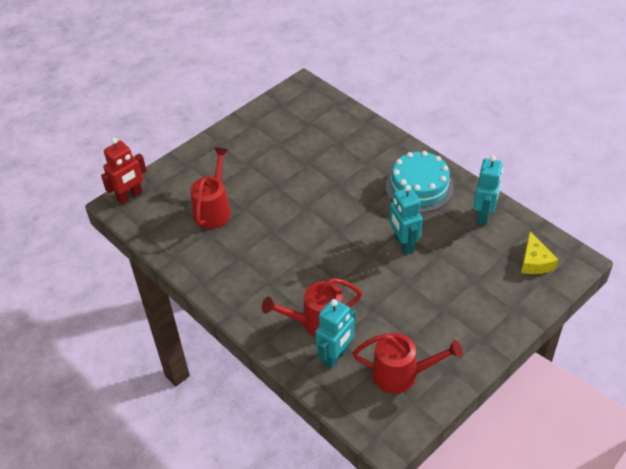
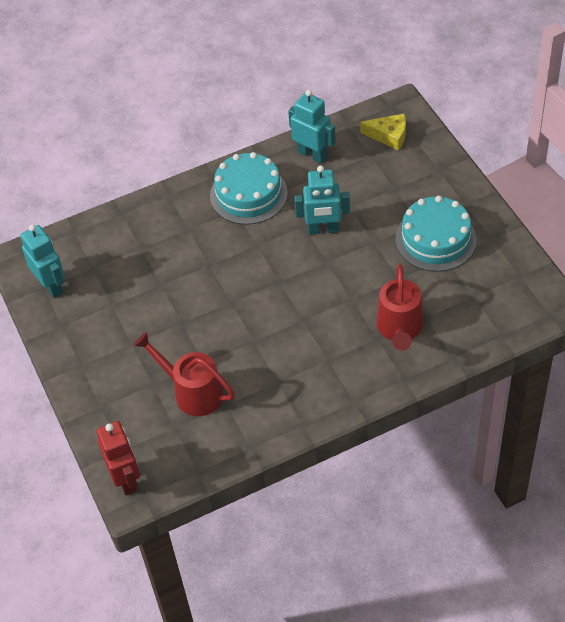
camera: 70 degrees left, 5 degrees up
turquoise robot [315,299,355,368] -> turquoise robot moved to [20,224,65,298]
red watering can [353,333,463,394] -> none
none -> turquoise cake [395,196,476,272]

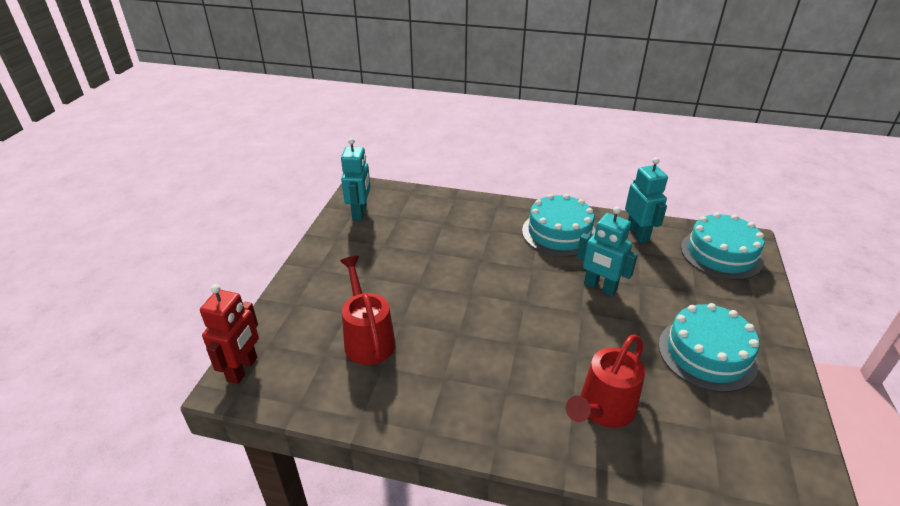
camera: 35 degrees right, 15 degrees down
yellow cheese [360,113,406,151] -> turquoise cake [681,212,765,280]

